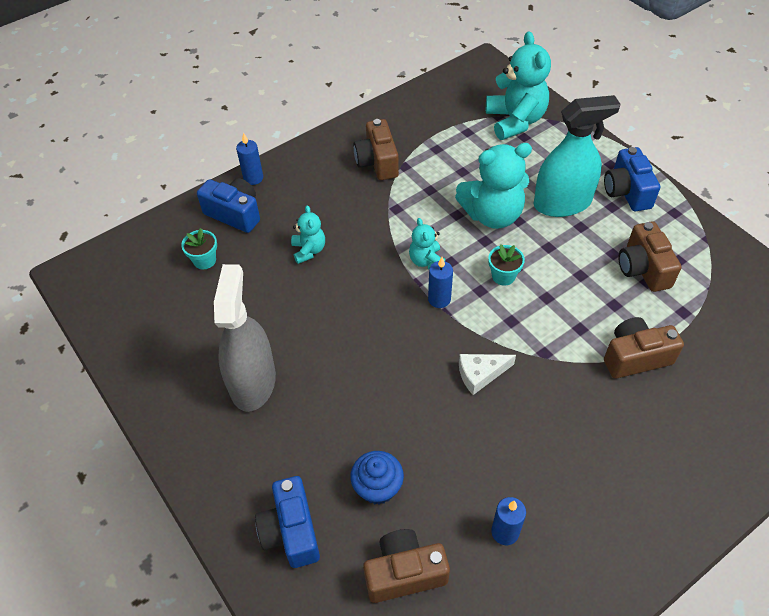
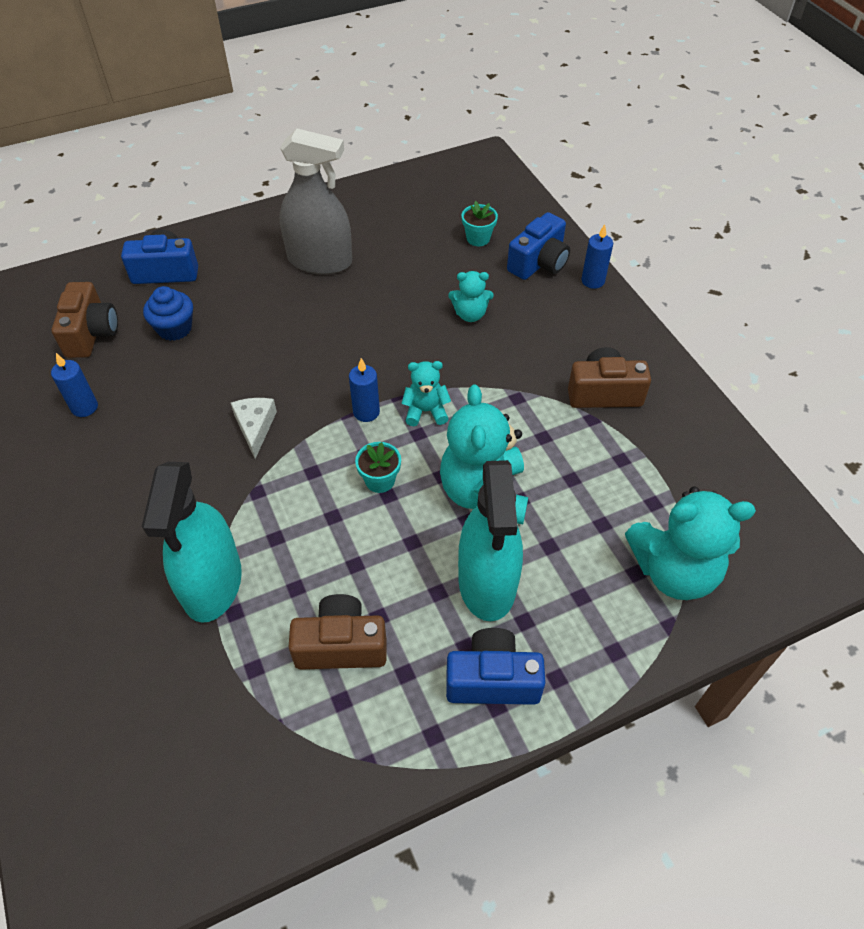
camera: 100 degrees right, 0 degrees up
brown camera [604,317,684,379] -> turquoise spray bottle [142,462,242,623]

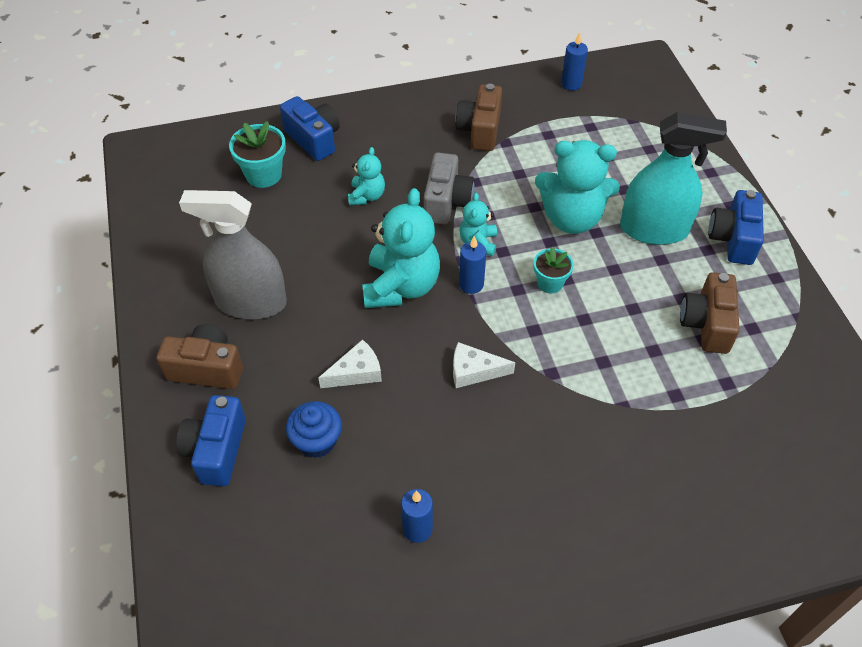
camera: 80 degrees left, 0 degrees up
brown camera [52,282,118,358] -> brown camera moved to [157,324,243,389]
turquoise spray bottle [142,462,242,623] -> none
grey spray bottle [279,128,352,274] -> grey spray bottle turned 105 degrees counterclockwise [179,190,287,320]
turquoise flower pot [462,201,498,246] -> turquoise flower pot [229,121,286,188], size x1.52
blue candle [581,224,613,289] -> blue candle moved to [561,32,588,91]
turquoise teddy bear [625,486,756,600] -> turquoise teddy bear moved to [362,188,440,308]
none -> white cheese [318,339,382,388]
none -> grey camera [424,153,474,224]

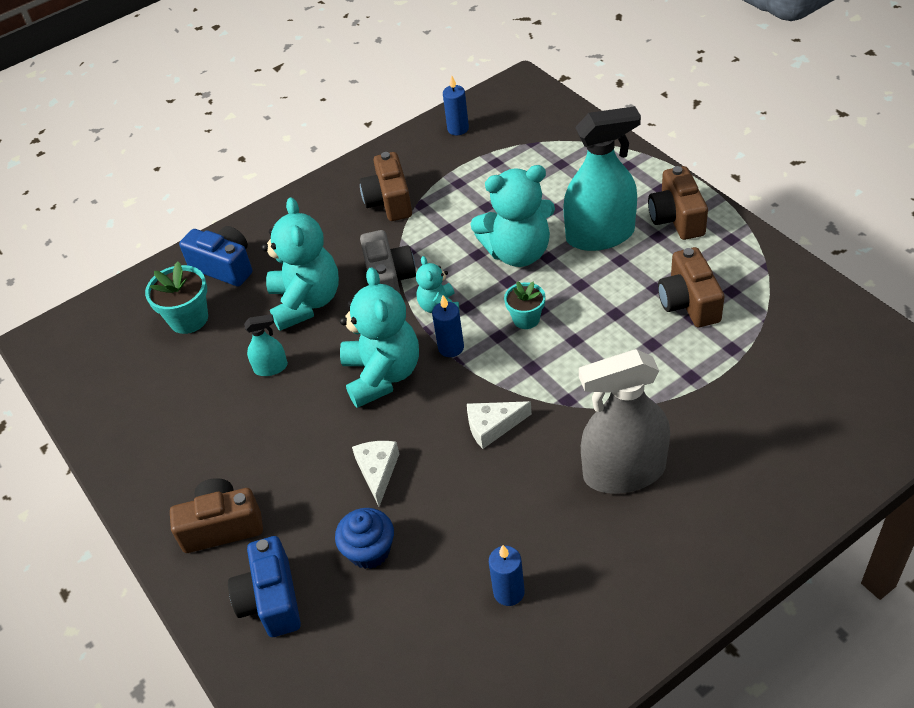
camera: 15 degrees left, 5 degrees down
grey spray bottle [179,190,287,320] -> grey spray bottle moved to [579,349,670,494]
white cheese [318,339,382,388] -> white cheese turned 45 degrees counterclockwise [352,441,399,507]
turquoise teddy bear [348,147,385,205] -> turquoise teddy bear [262,197,339,331], size x1.91
blue camera [708,190,764,265] -> brown camera [648,166,708,240]
none -> turquoise spray bottle [244,314,288,376]

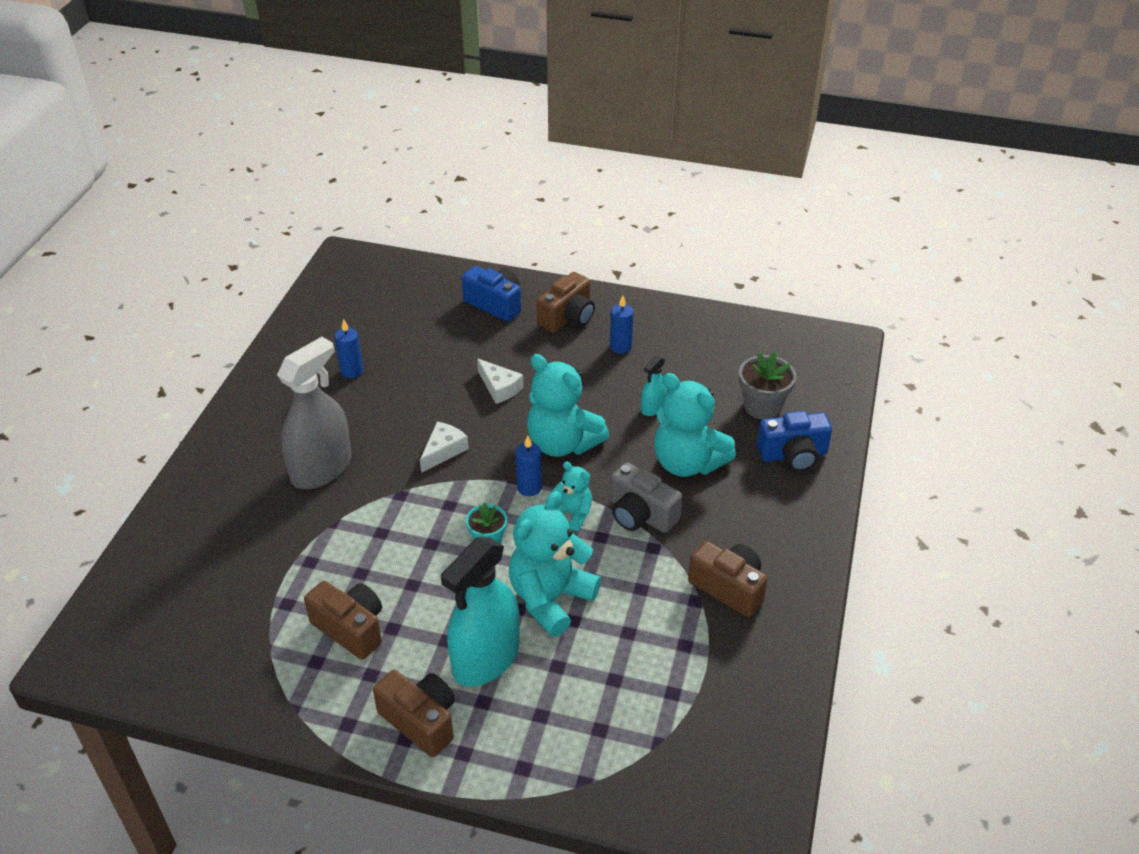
camera: 135 degrees right, 5 degrees down
turquoise flower pot [145,261,208,334] -> grey flower pot [739,351,796,419]
blue cupcake [335,508,394,569] -> none
blue candle [443,75,469,135] -> blue candle moved to [610,295,634,354]

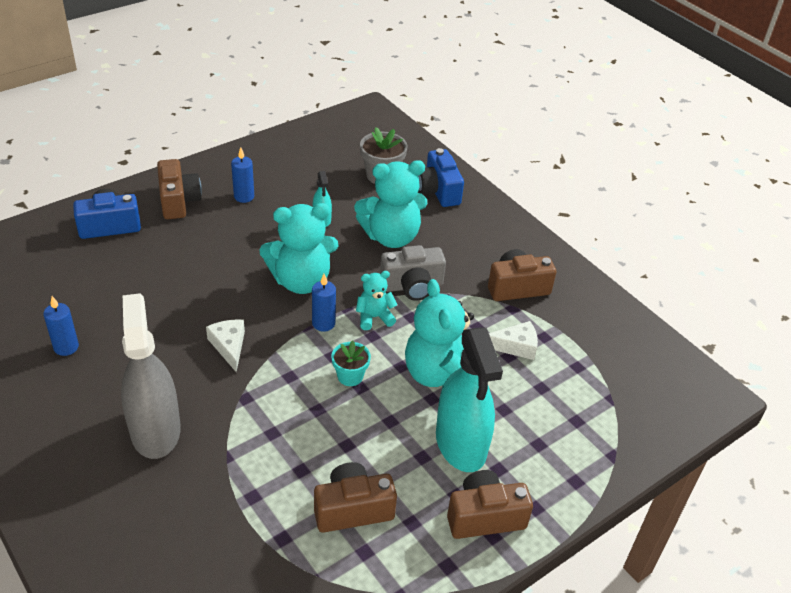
camera: 55 degrees left, 0 degrees up
white cheese [477,358,523,404] -> white cheese moved to [489,321,538,360]
blue camera [757,411,832,472] -> blue camera turned 135 degrees clockwise [418,148,464,207]

